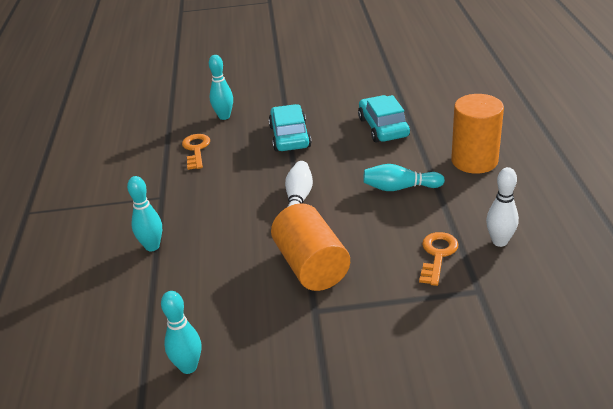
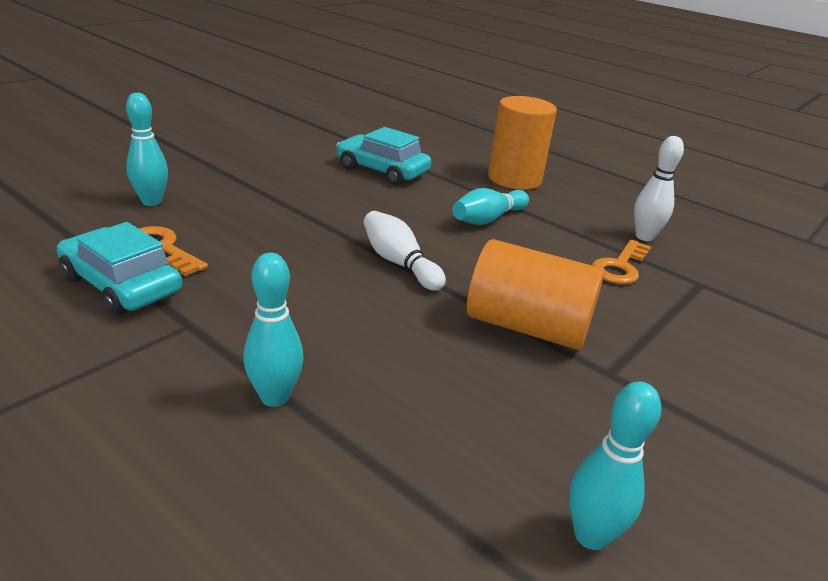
camera: 50 degrees left, 5 degrees down
turquoise car [269,104,312,152] -> turquoise car moved to [57,222,182,315]
orange key [419,232,459,286] -> orange key turned 120 degrees counterclockwise [592,239,651,284]

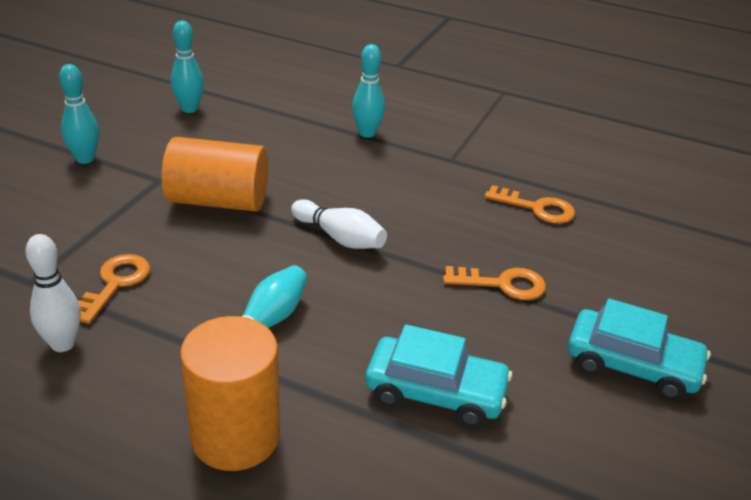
camera: 165 degrees right, 5 degrees up
turquoise car [57,222,182,315] -> turquoise car moved to [568,298,711,400]
turquoise bowling pin [126,93,168,206] -> turquoise bowling pin moved to [59,64,99,164]
none -> orange key [443,266,546,300]

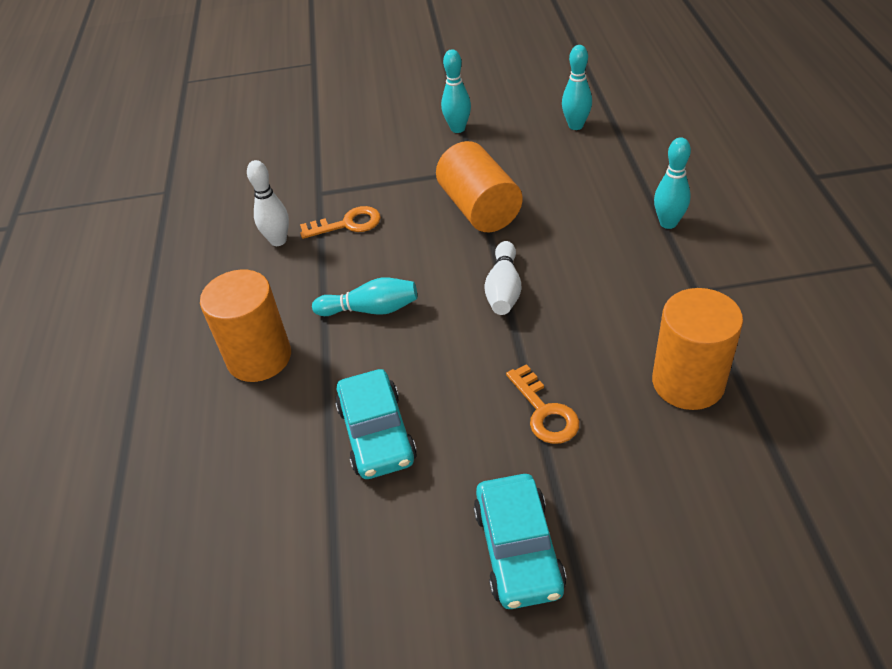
camera: 65 degrees right, 10 degrees up
orange key [485,185,575,224] -> orange cylinder [652,288,743,410]

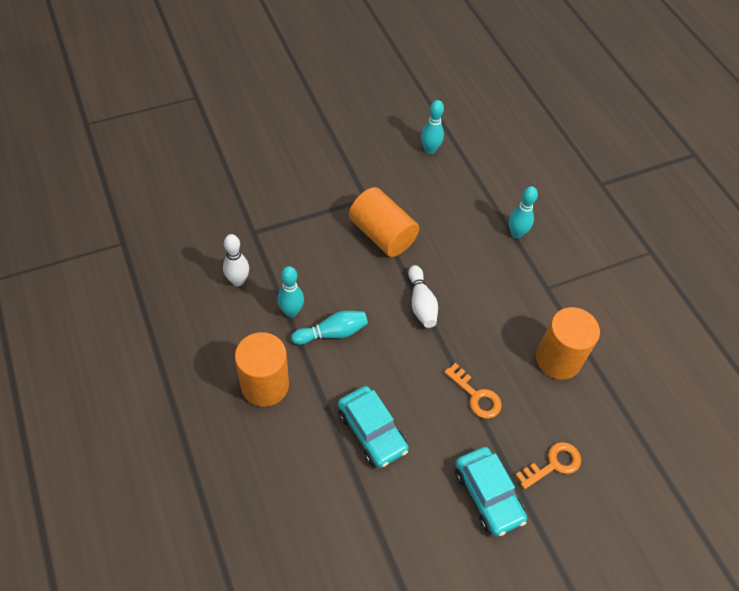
camera: 25 degrees left, 10 degrees up
orange key [300,206,381,239] -> orange key moved to [515,442,581,489]
turquoise bowling pin [441,49,471,133] -> turquoise bowling pin moved to [277,266,304,317]

